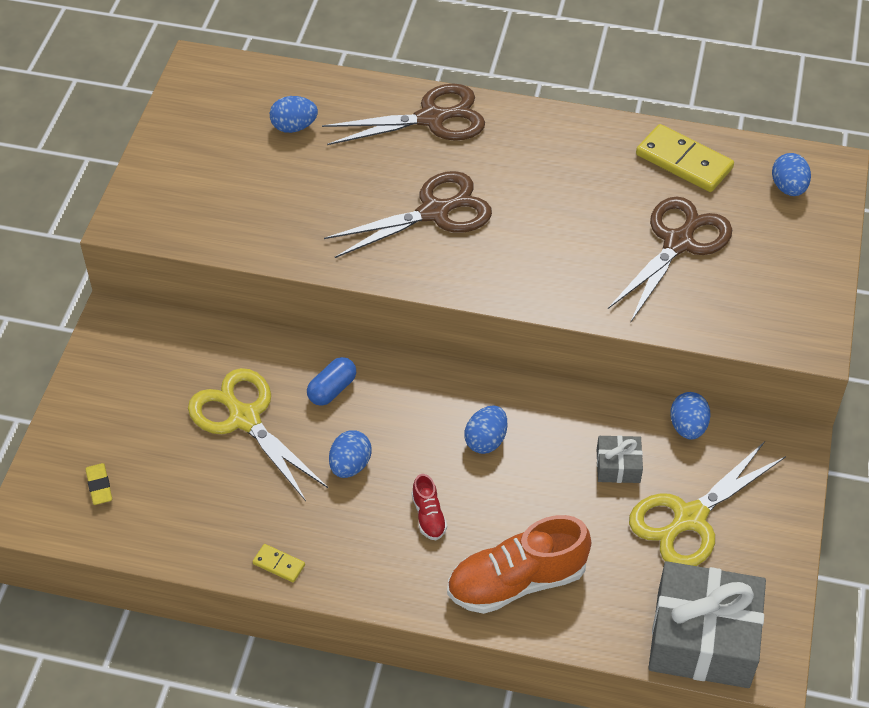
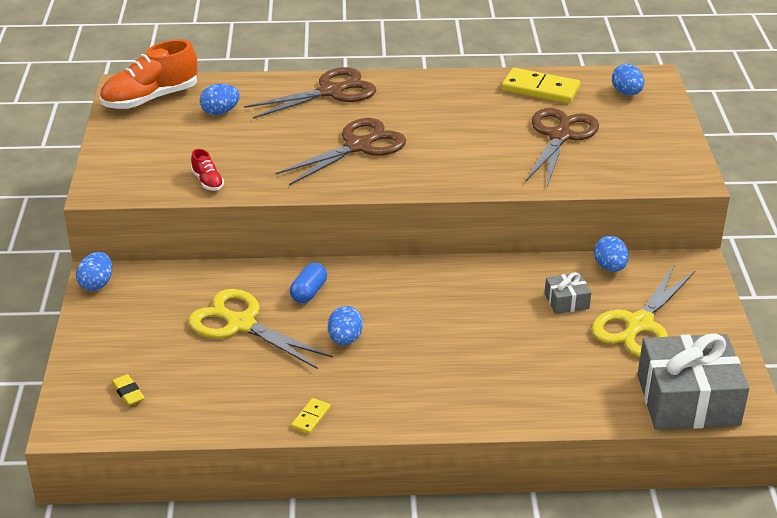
camera: 15 degrees left, 15 degrees down
yellow domino [252,544,305,583] -> yellow domino turned 75 degrees counterclockwise [291,398,331,434]
red shoe [412,474,447,540] -> red shoe moved to [191,149,224,191]
orange shoe [447,515,591,614] -> orange shoe moved to [100,39,198,109]
blue egg [465,405,507,454] -> blue egg moved to [76,252,112,291]

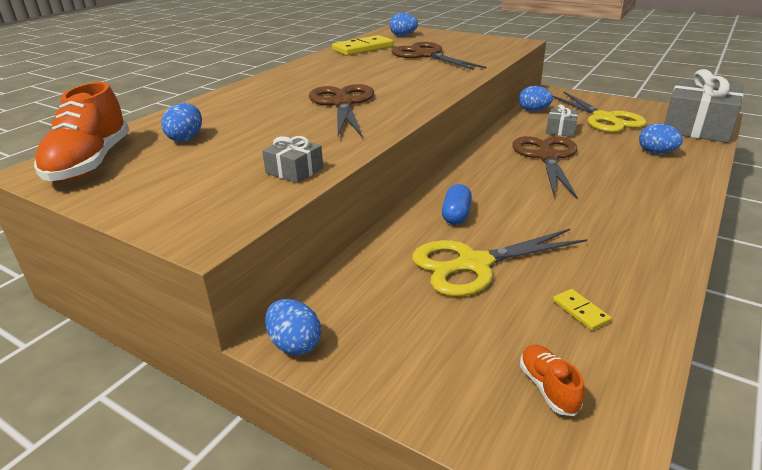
camera: 55 degrees left, 5 degrees down
yellow eraser [111,374,145,406] -> orange shoe [520,345,585,416]
red shoe [191,149,224,191] -> grey gift [262,136,323,183]
brown scissors [244,67,376,119] -> brown scissors moved to [512,136,578,200]
blue capsule [290,263,327,303] -> blue capsule turned 45 degrees clockwise [442,184,472,225]
yellow domino [291,398,331,434] -> yellow domino moved to [553,289,611,331]
blue egg [328,306,363,345] -> blue egg moved to [639,123,683,154]

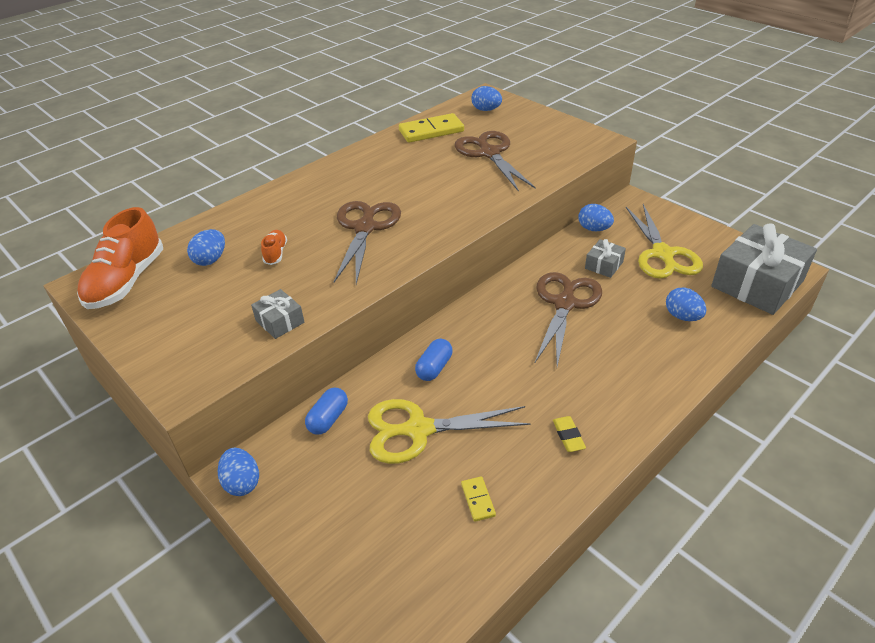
camera: 15 degrees right, 10 degrees up
orange shoe [520,345,585,416] -> orange shoe moved to [261,230,287,265]
none -> blue capsule [305,388,348,435]
none -> yellow eraser [553,416,586,452]

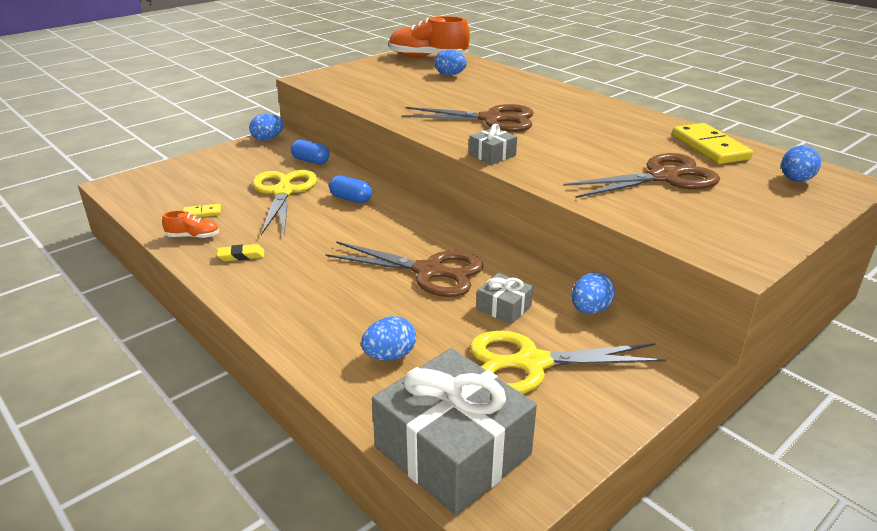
camera: 90 degrees right, 10 degrees down
grey gift [251,289,305,339] -> grey gift moved to [469,124,517,165]
orange shoe [261,230,287,265] -> orange shoe moved to [162,211,219,239]

